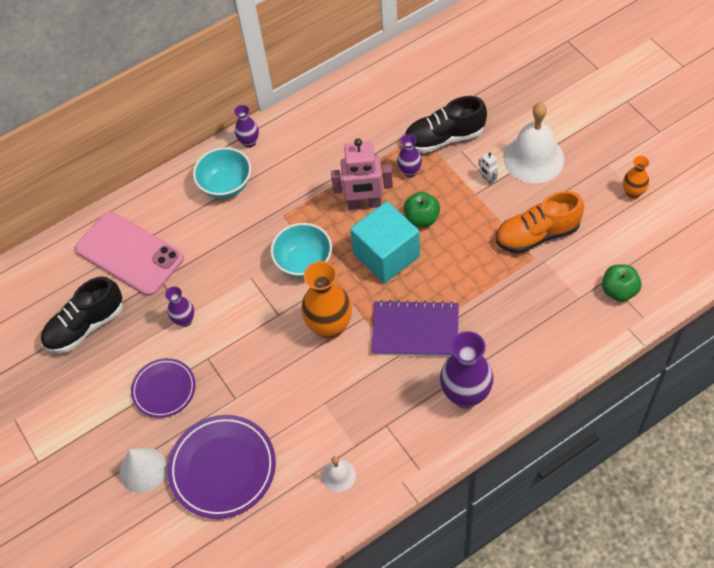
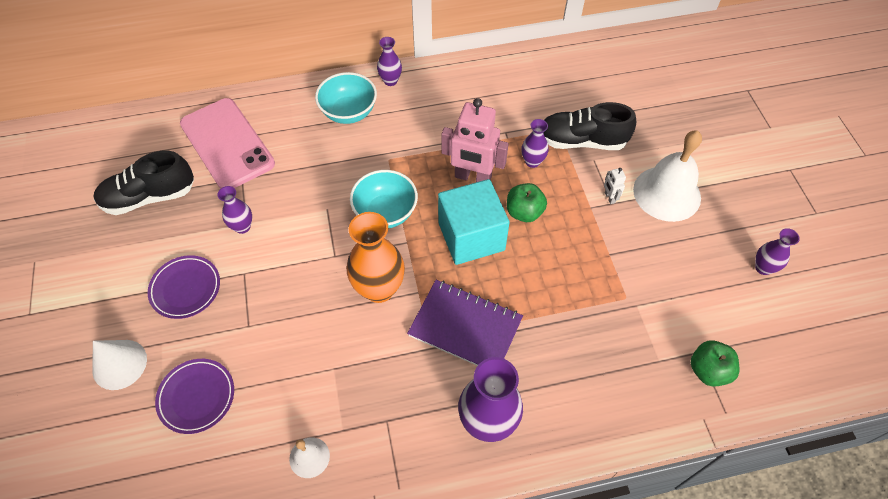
camera: 15 degrees right, 0 degrees up
purple plate [167,415,276,519] -> purple plate [155,359,234,434], size x0.62
orange shoe [496,191,584,254] -> none
orange vase [623,156,650,199] -> purple vase [755,228,800,275]

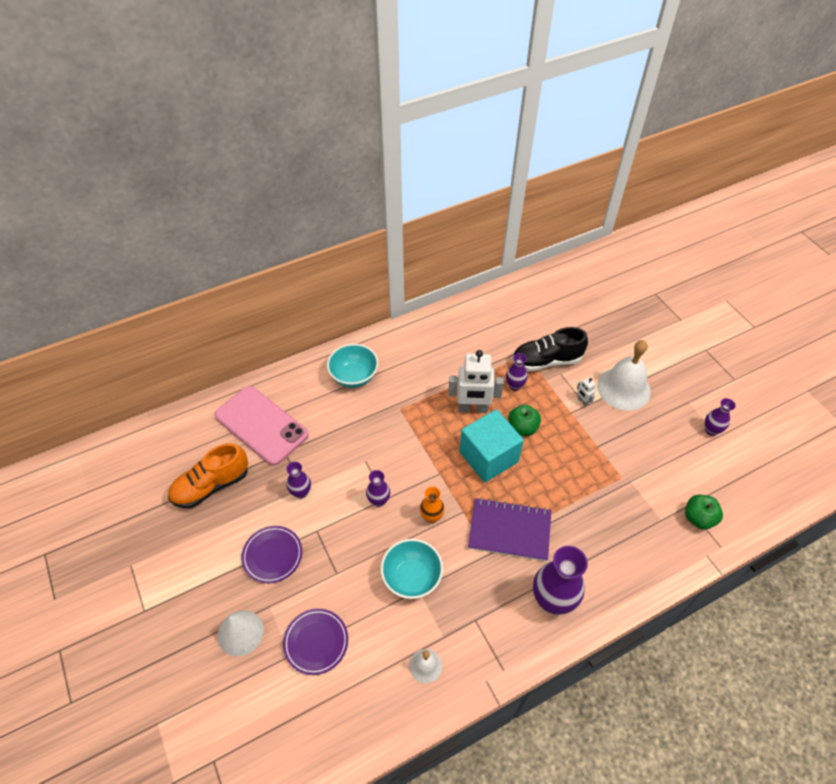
camera: 15 degrees left, 5 degrees down
black shoe [93,151,194,215] -> orange shoe [168,443,248,508]
orange vase [347,212,405,303] -> orange vase [420,487,444,523], size x0.54
turquoise bowl [350,170,418,229] -> turquoise bowl moved to [380,539,443,599]
purple vase [377,37,402,86] -> purple vase moved to [366,470,390,507]
pink robot [441,98,509,182] -> white robot [448,350,504,413]

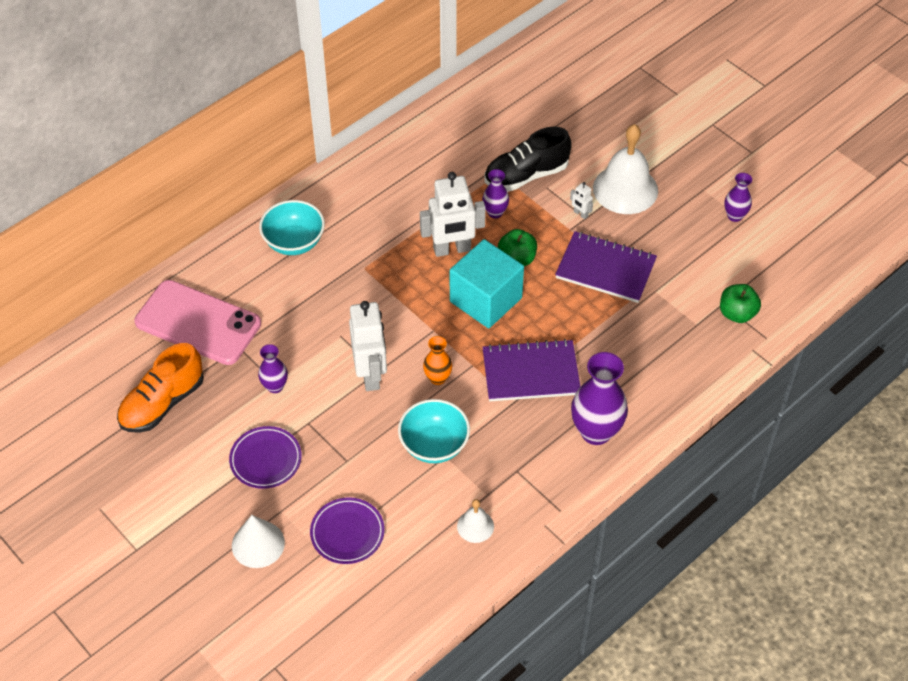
camera: 15 degrees left, 0 degrees up
purple vase [366,470,390,507] -> white robot [349,301,387,391]
none -> purple notebook [555,231,657,303]

